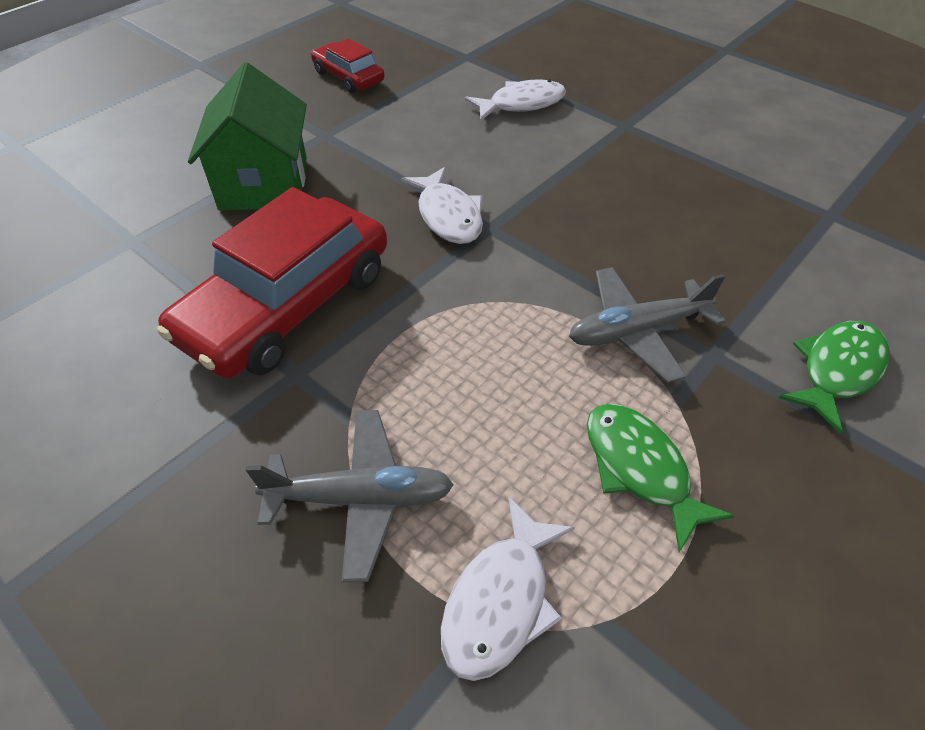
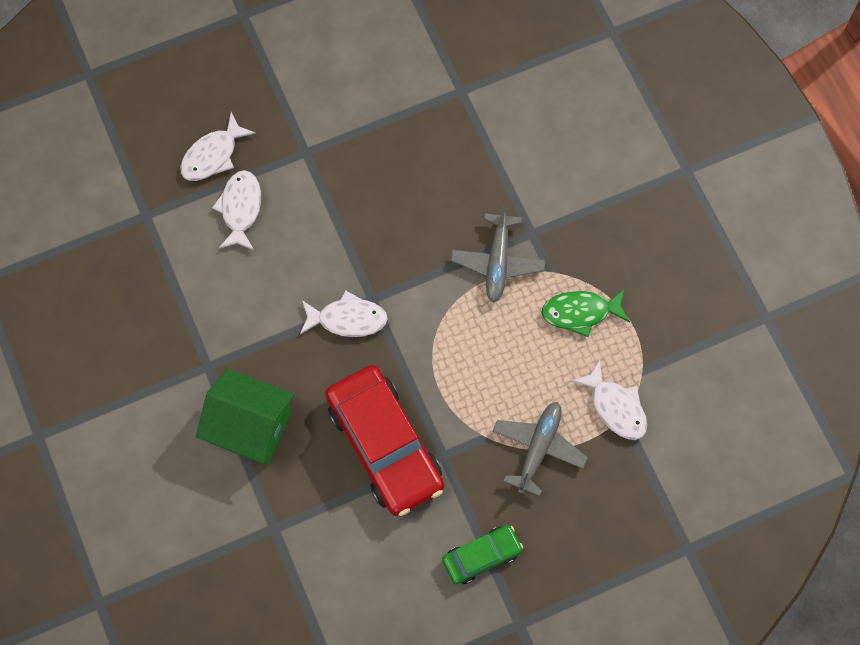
camera: 65 degrees left, 20 degrees up
red car [311,38,385,93] -> none
green fish [779,321,890,434] -> none
none -> white fish [180,112,256,181]
none -> green car [442,525,523,585]

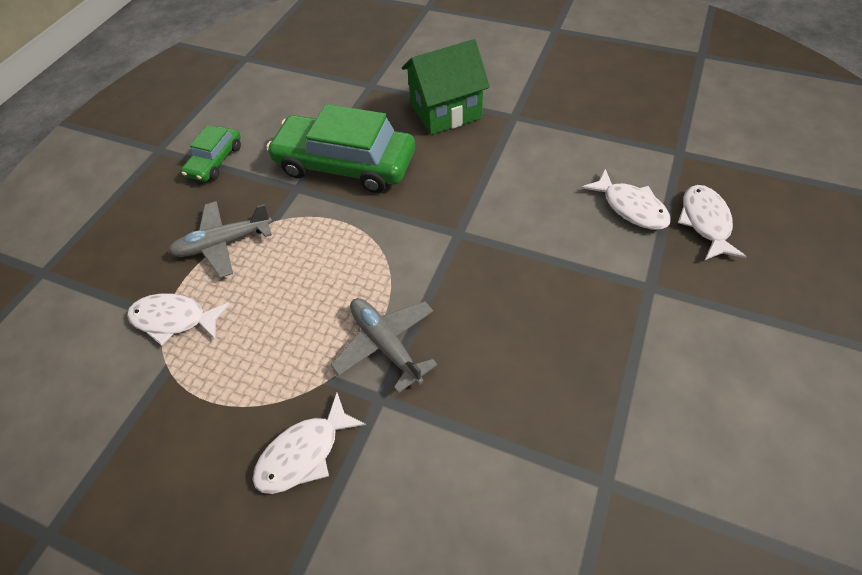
camera: 140 degrees right, 15 degrees down
white fish [300,290,388,337] -> white fish moved to [252,393,366,494]
red car [325,365,444,516] -> green car [266,104,415,193]
grey plane [493,402,588,496] -> grey plane turned 90 degrees clockwise [168,201,272,278]
green fish [542,288,630,337] -> none

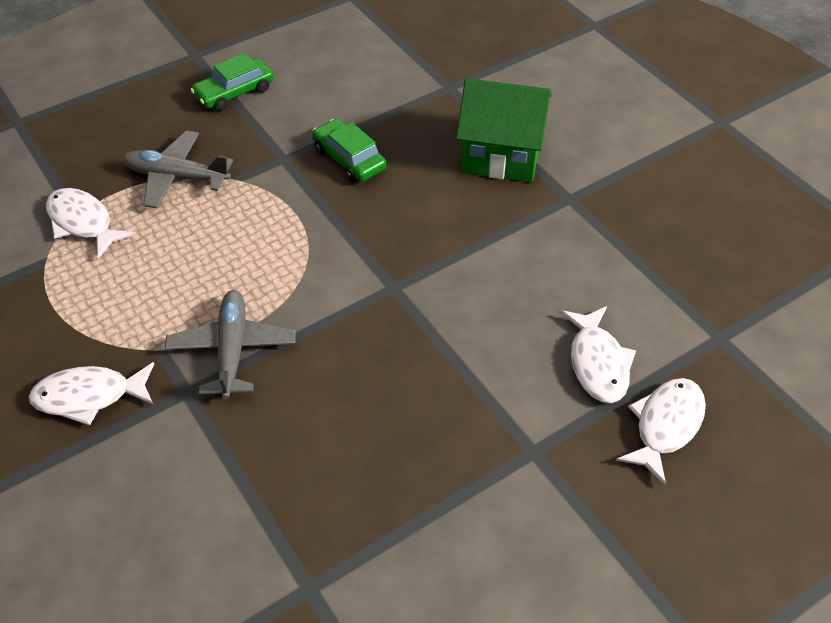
camera: 30 degrees right, 5 degrees down
green car [266,104,415,193] -> green car [312,119,387,182], size x0.51

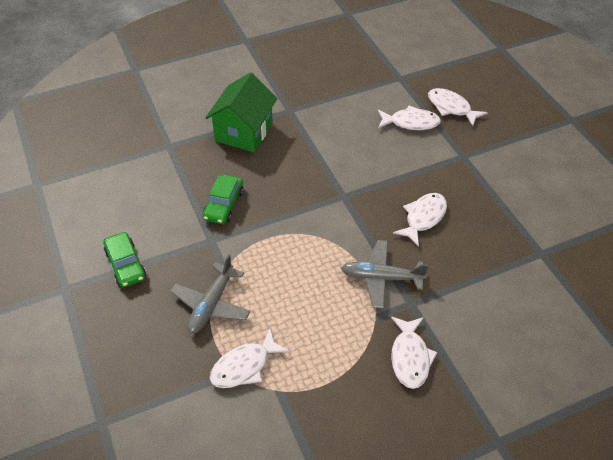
camera: 80 degrees left, 0 degrees up
green car [312,119,387,182] -> green car turned 45 degrees counterclockwise [202,175,243,224]
none -> white fish [393,193,447,247]

